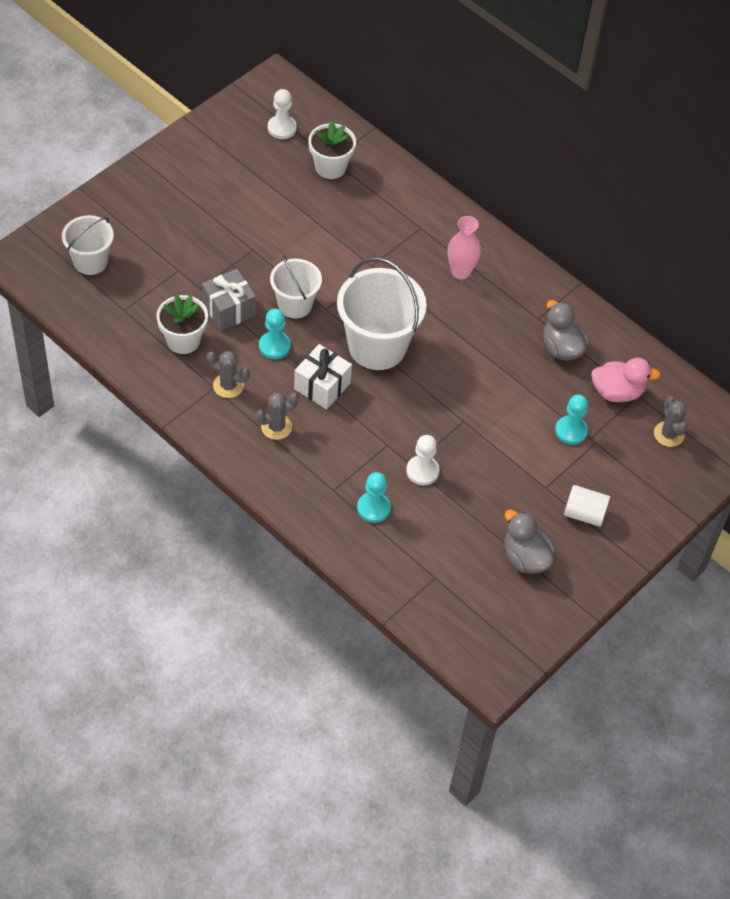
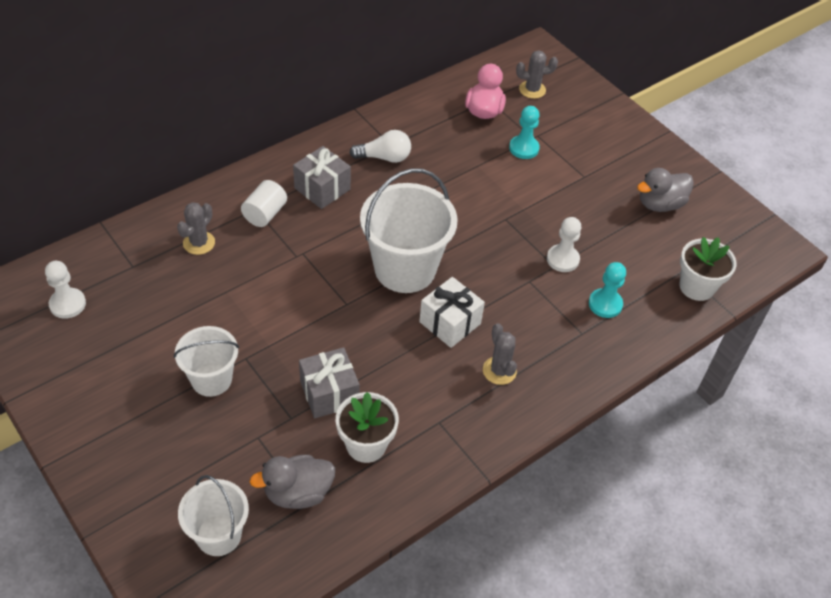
camera: 80 degrees left, 5 degrees down
grey cactus [207,351,250,398] -> grey cactus moved to [177,202,215,255]
turquoise pawn [259,309,291,359] -> none
white bucket [270,255,322,318] -> white bucket moved to [174,326,239,397]
white flower pot [308,120,356,179] -> white flower pot moved to [680,237,737,301]
pink vase [448,216,481,279] -> grey gift [293,146,351,209]
grey duck [543,300,589,361] -> grey duck moved to [250,455,335,509]
white cylinder [564,485,610,527] -> white cylinder moved to [241,180,287,227]
none -> white light bulb [349,130,411,163]

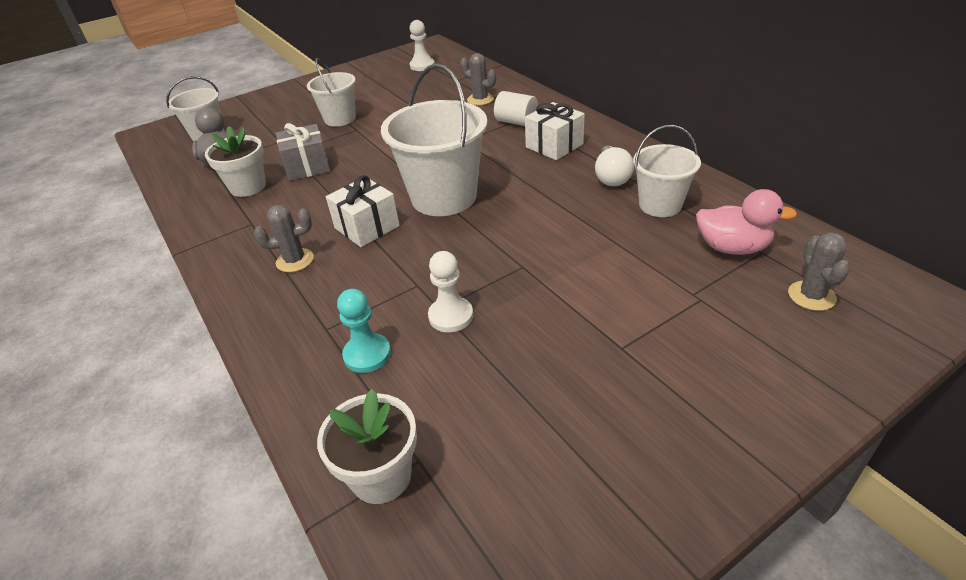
camera: 100 degrees right, 10 degrees down
grey gift [293,146,351,209] -> white gift [525,102,585,160]
turquoise pawn [509,106,540,159] -> none
grey duck [637,168,694,212] -> none
none -> white bucket [633,125,701,217]

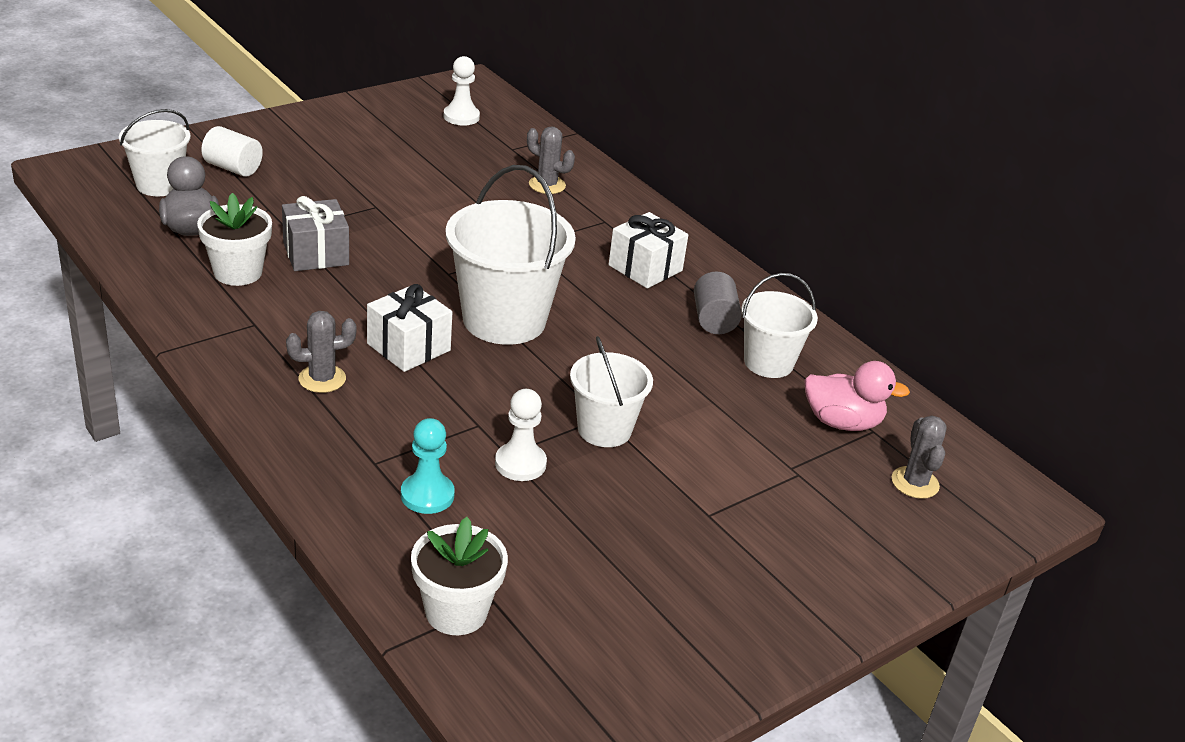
camera: 10 degrees left, 5 degrees down
white bucket [307,58,356,127] -> white bucket moved to [570,336,653,447]
white cylinder [494,91,538,126] -> white cylinder moved to [201,126,263,177]
white light bulb [595,146,634,186] -> grey cylinder [694,271,742,334]

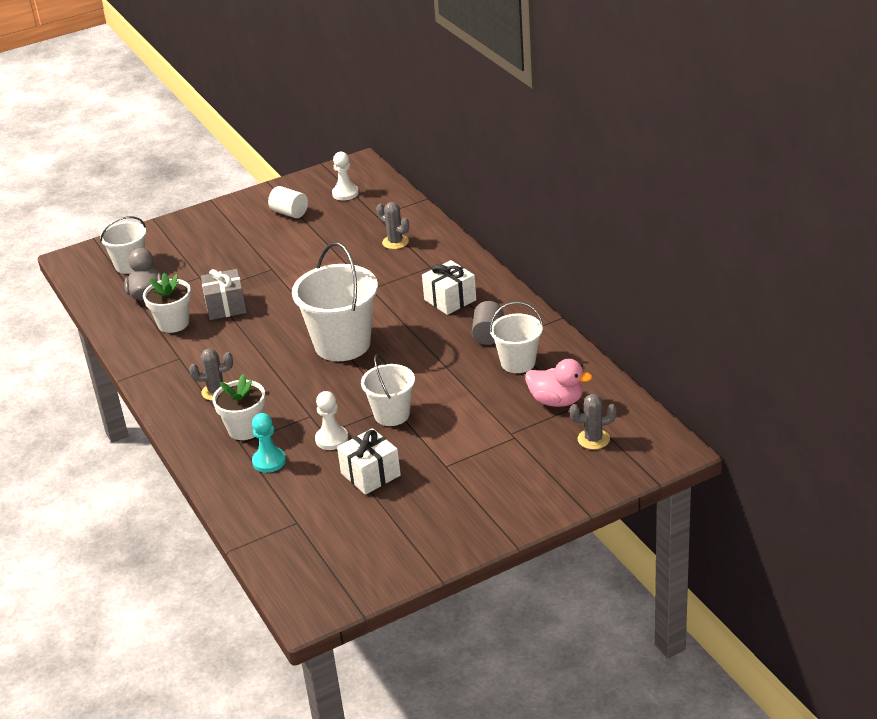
camera: 15 degrees right, 0 degrees up
white cylinder [201,126,263,177] -> white cylinder moved to [268,186,308,218]
white gift [367,284,452,372] -> white gift moved to [337,428,401,495]
white flower pot [411,517,508,635] -> white flower pot moved to [212,374,266,440]
grey cactus [892,416,947,499] -> grey cactus turned 75 degrees clockwise [570,394,617,450]

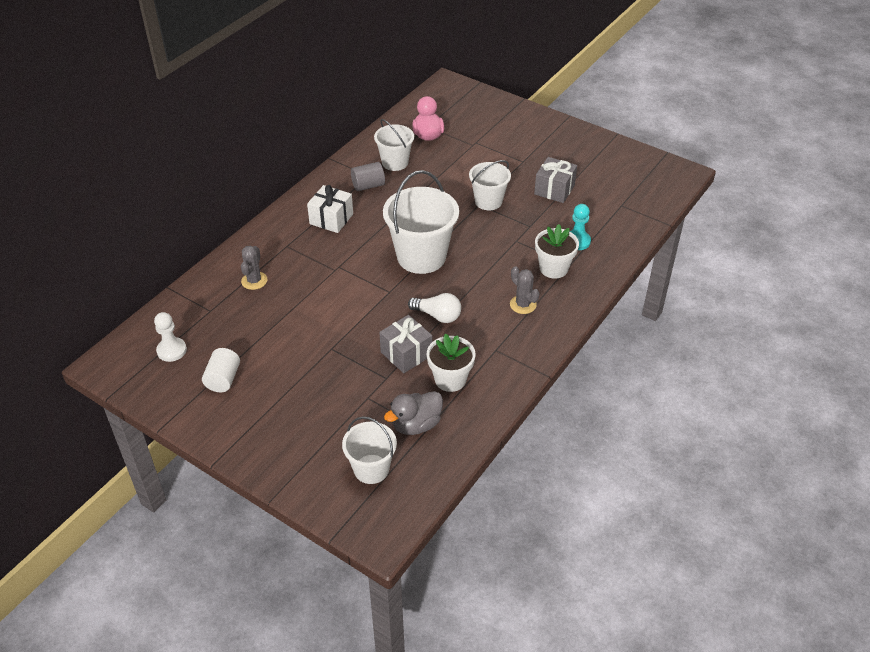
camera: 120 degrees left, 10 degrees up
white pawn [315,391,348,450] -> none
white gift [337,428,401,495] -> grey gift [534,157,577,203]
grey cactus [570,394,617,450] -> none
none -> white light bulb [408,293,461,323]

